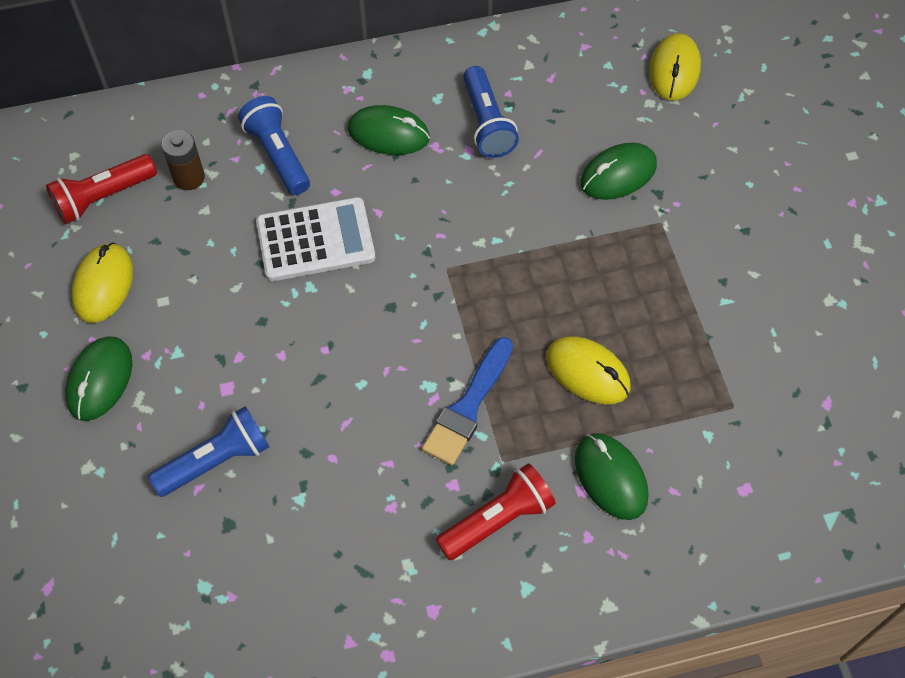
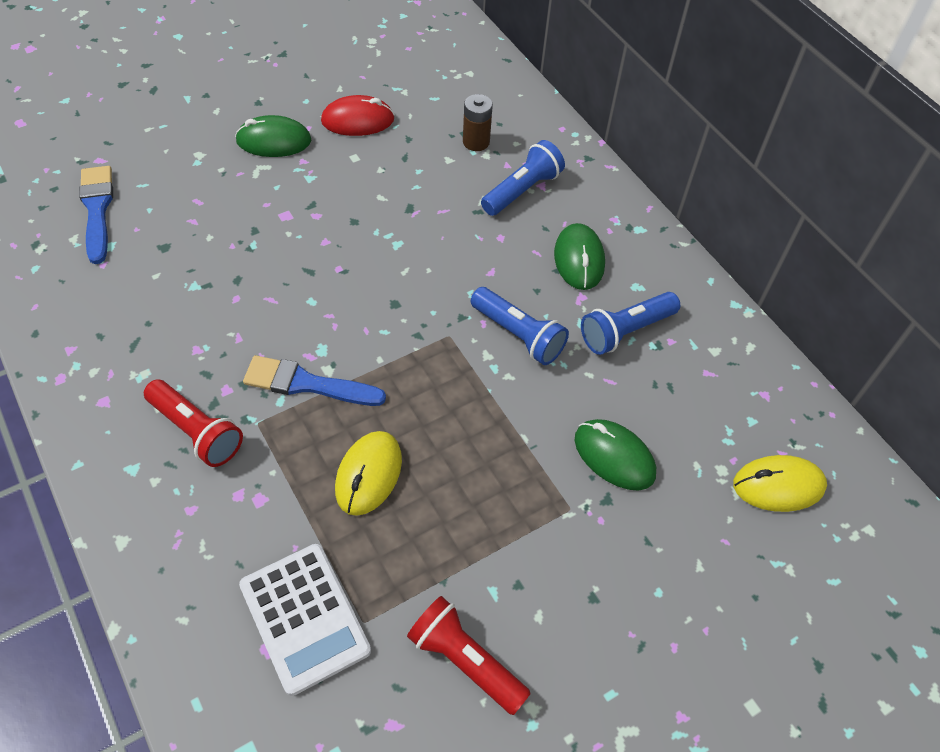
camera: 70 degrees right, 5 degrees down
red flashlight [46,154,157,224] -> red flashlight moved to [407,596,531,715]
yellow mouse [71,242,133,323] -> red mouse [321,95,395,136]
blue flashlight [148,406,269,497] -> blue flashlight moved to [471,287,569,365]
white calculator [256,197,375,281] -> white calculator moved to [239,544,371,696]
green mouse [575,433,649,520] -> none
none -> blue brush [79,166,113,264]

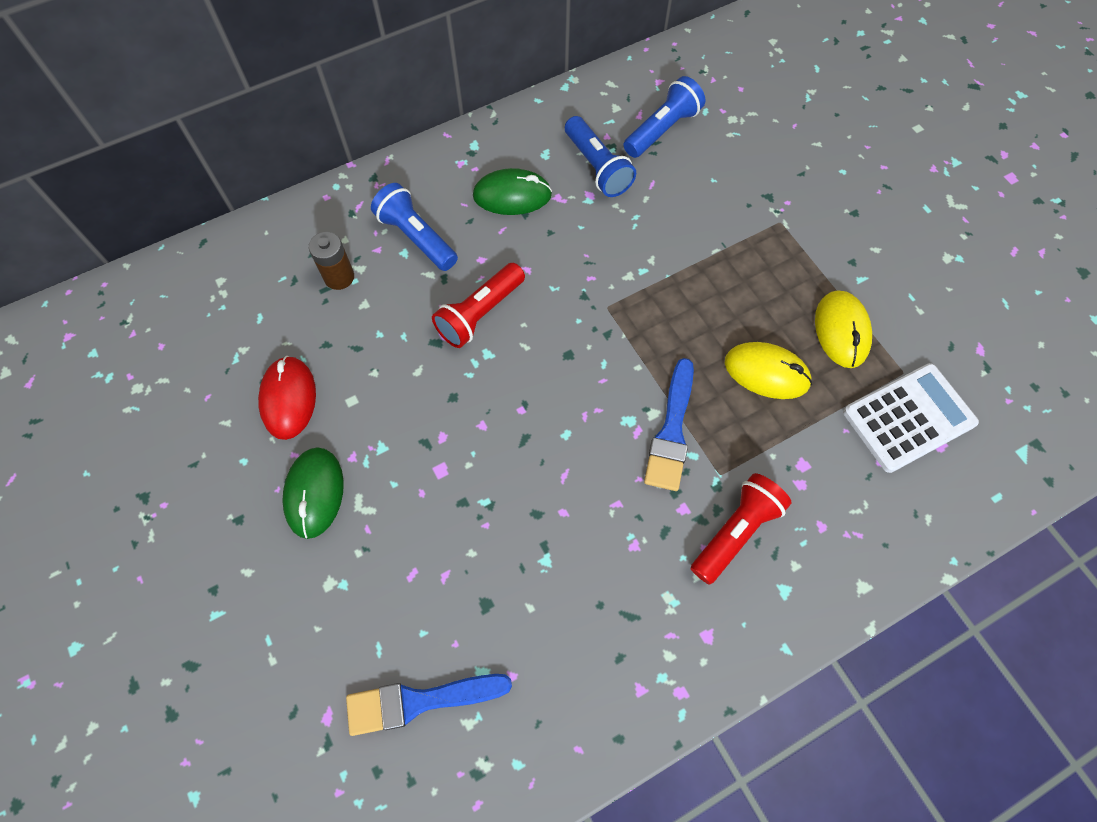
camera: 85 degrees left, 10 degrees up
red flashlight [407,596,531,715] -> red flashlight moved to [432,263,525,348]
blue flashlight [471,287,569,365] -> blue flashlight moved to [623,76,705,158]
green mouse [575,419,656,491] -> none
yellow mouse [733,455,827,512] -> yellow mouse moved to [815,291,872,368]

